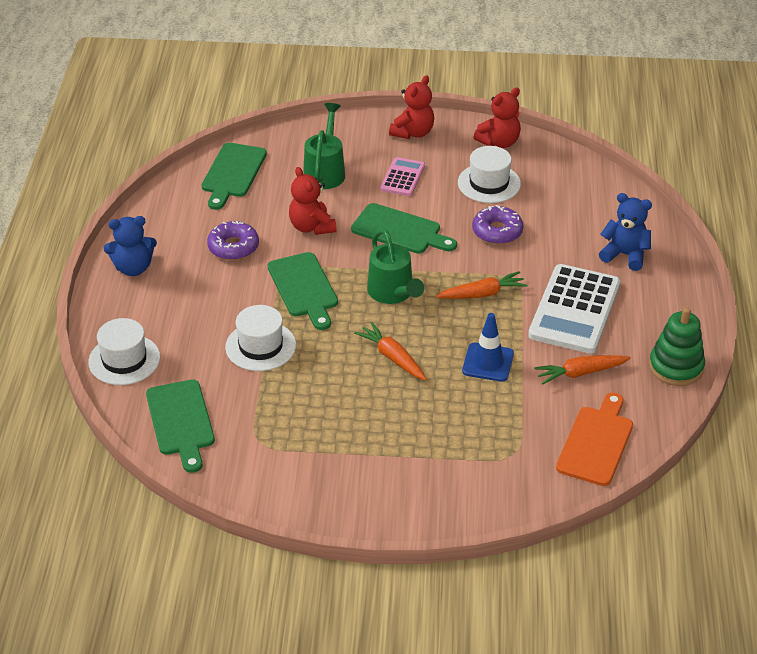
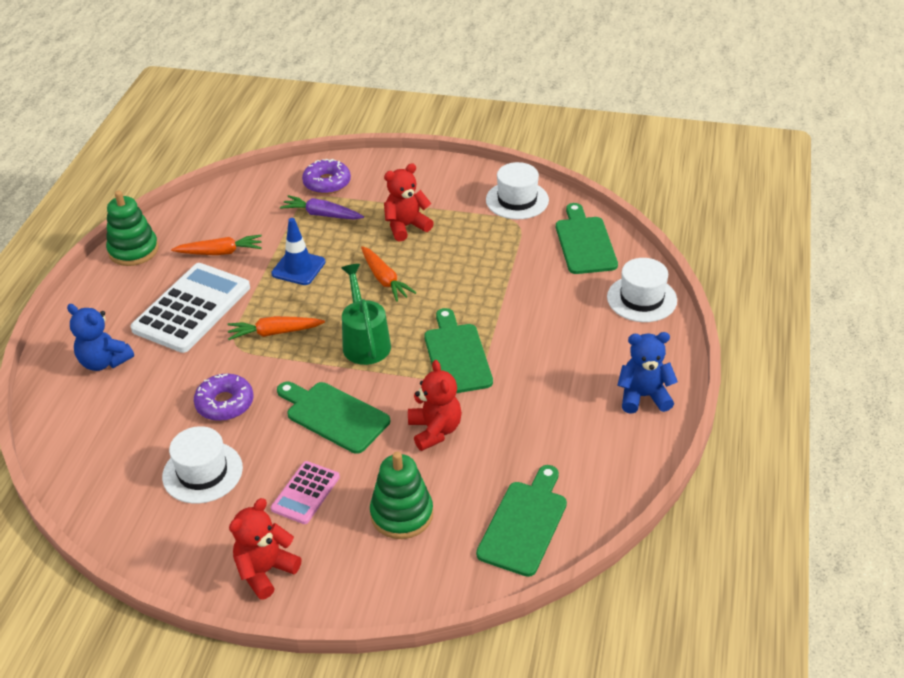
camera: 170 degrees left, 0 degrees up
purple donut [207,221,259,260] -> purple donut moved to [302,159,351,194]
white hat [225,305,296,371] -> white hat moved to [486,162,549,219]
green watering can [303,103,345,189] -> green stacking toy [370,452,433,539]
red teddy bear [473,87,521,148] -> red teddy bear moved to [384,164,434,242]
orange cutting board [556,392,633,486] -> none
none -> purple carrot [280,195,364,220]

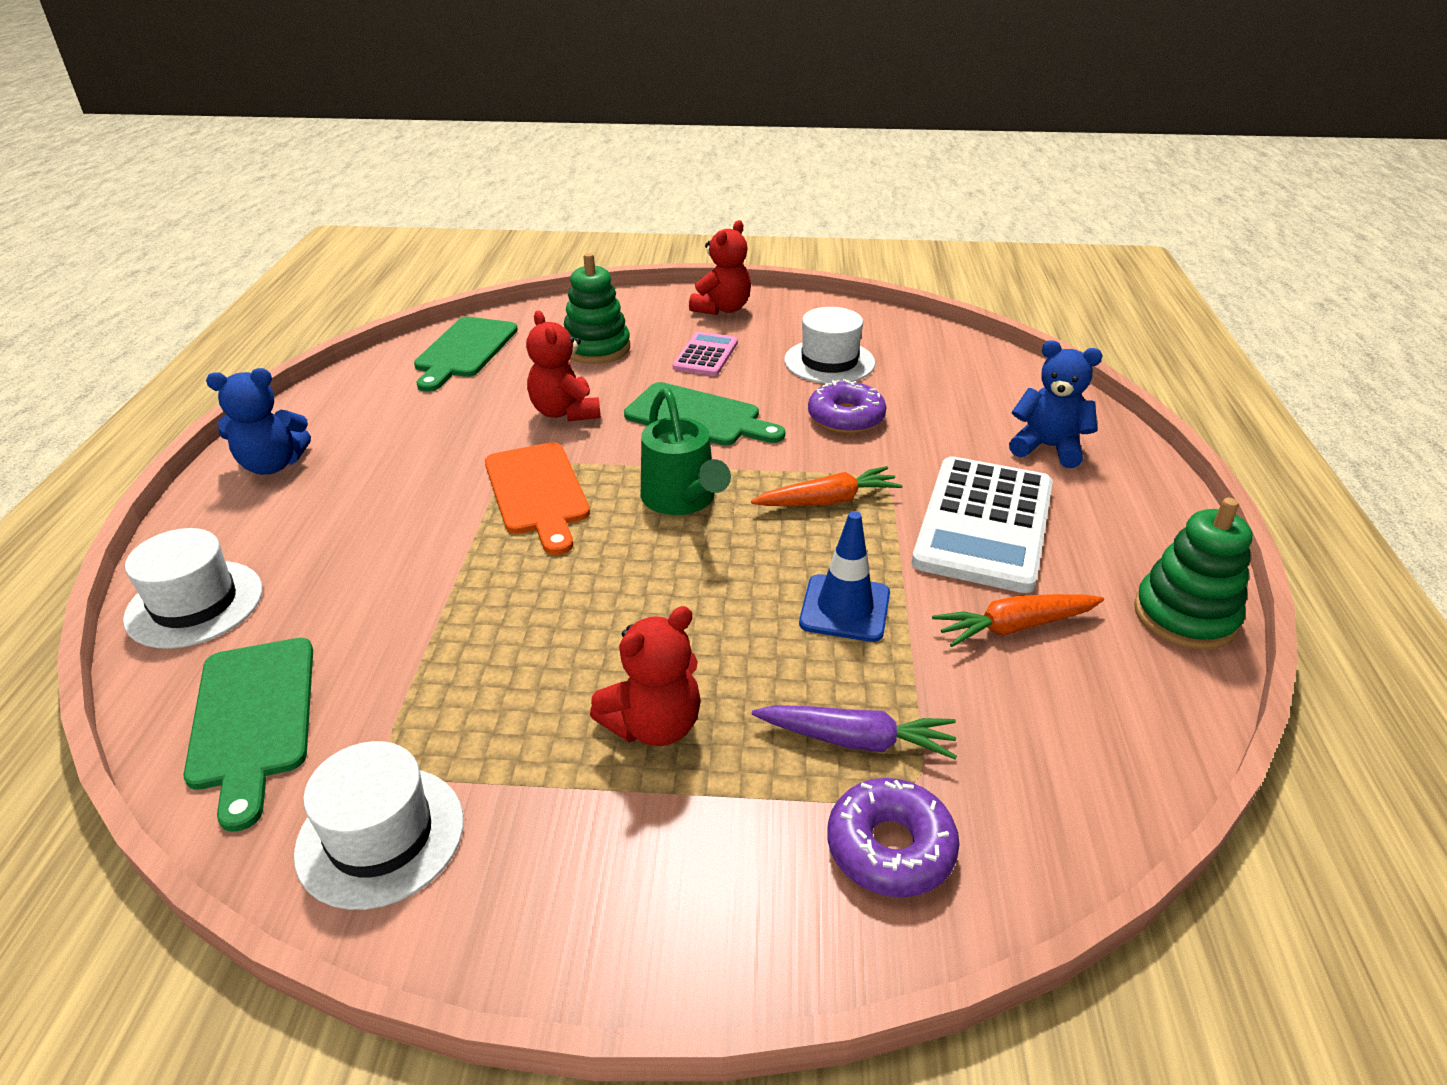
camera: 170 degrees right, 5 degrees down
orange carrot [361,246,417,302] -> none
green cutting board [424,308,493,393] -> orange cutting board [485,442,590,555]

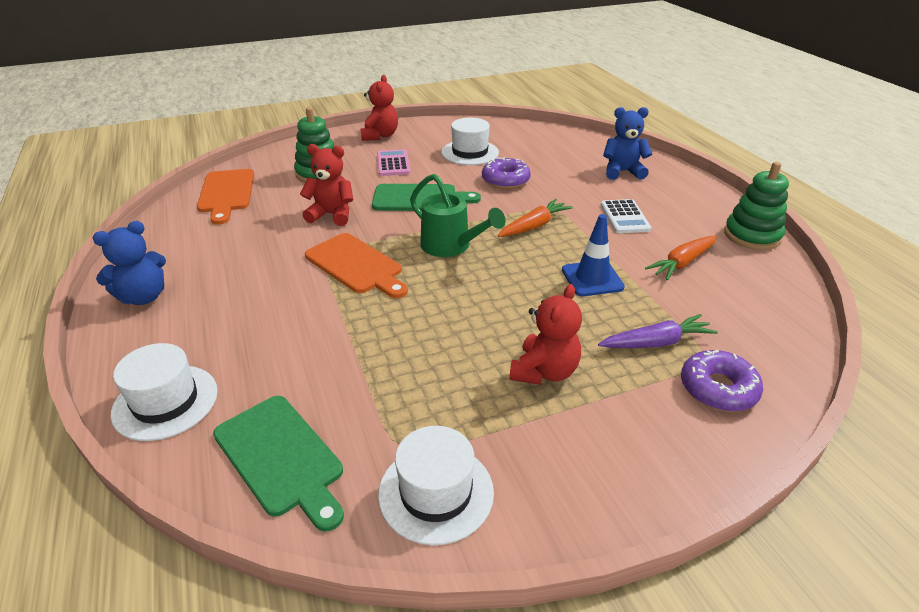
camera: 25 degrees left, 0 degrees up
green cutting board [414,317,518,392] -> orange cutting board [197,169,254,224]
red teddy bear [526,311,601,421] -> red teddy bear turned 150 degrees clockwise [300,144,353,226]
white calculator [912,456,1053,593] -> white calculator [601,199,651,233], size x0.52

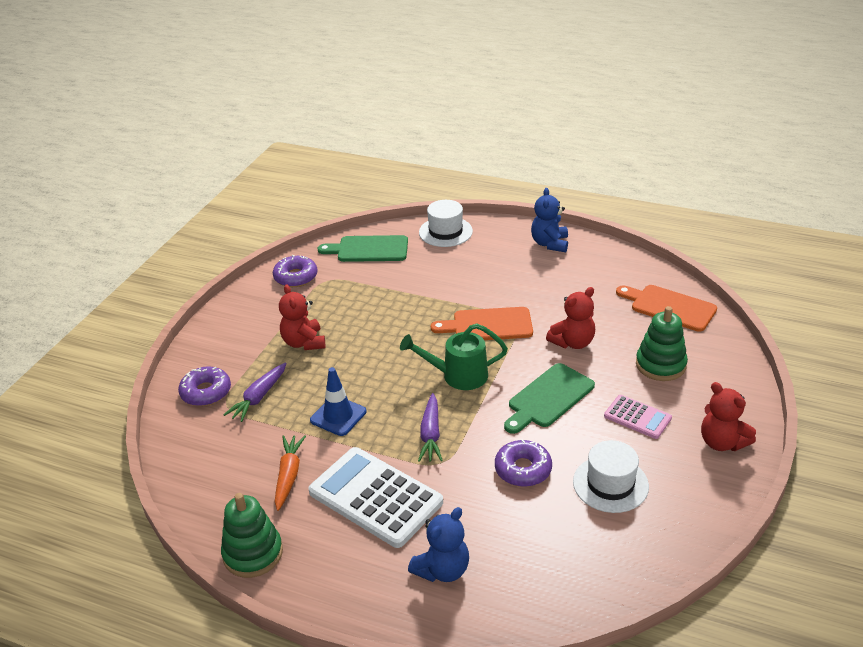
camera: 135 degrees right, 0 degrees up
white hat [378,426,494,545] -> purple donut [273,255,318,287]
orange carrot [498,199,573,237] -> purple carrot [418,393,443,462]
white calculator [601,199,651,233] -> white calculator [308,447,443,548], size x1.91

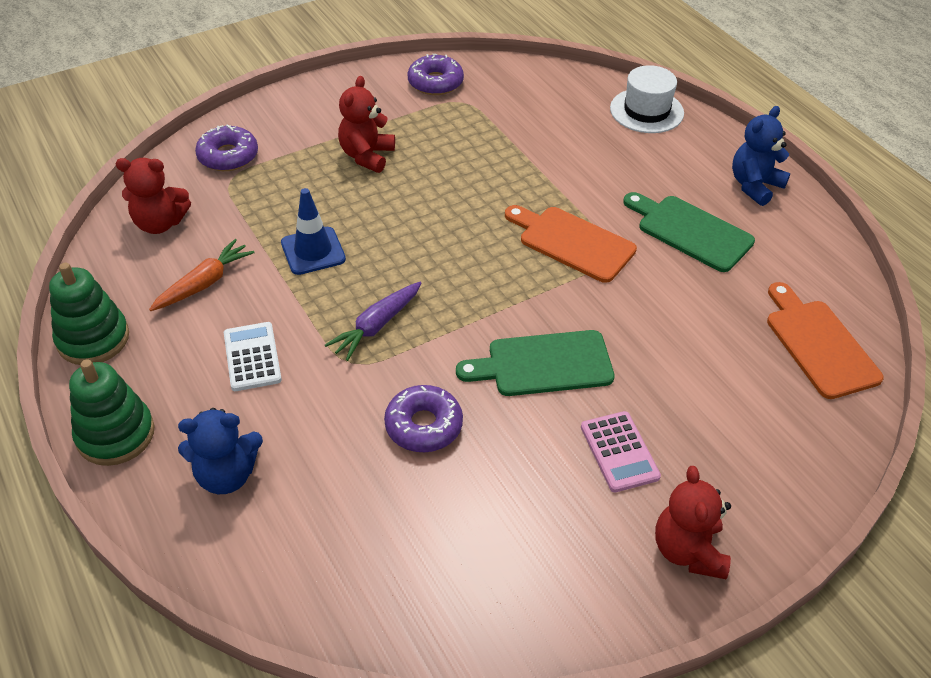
camera: 35 degrees right, 10 degrees up
purple carrot [223,362,287,422] -> none
white calculator [308,447,443,548] -> white calculator [224,322,282,391], size x0.52
green cutting board [318,235,408,262] -> green cutting board moved to [623,192,755,272]
green watering can [400,323,508,390] -> none
red teddy bear [546,287,595,349] -> red teddy bear moved to [116,158,191,234]
white hat [573,440,649,513] -> none
green stacking toy [636,306,688,381] -> green stacking toy moved to [69,359,155,466]

